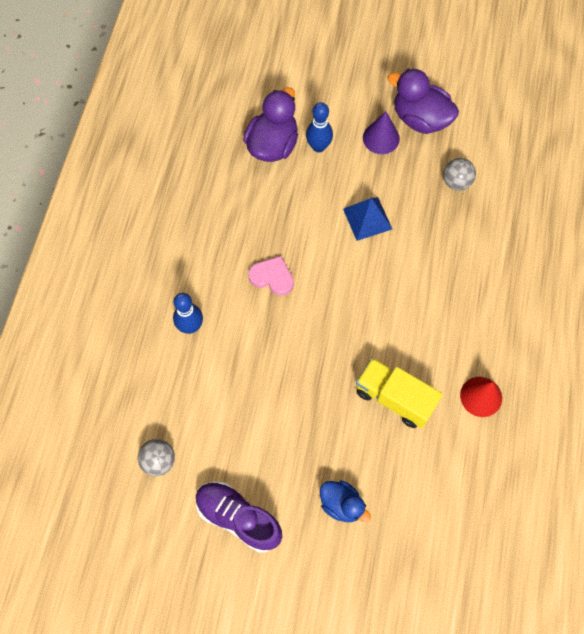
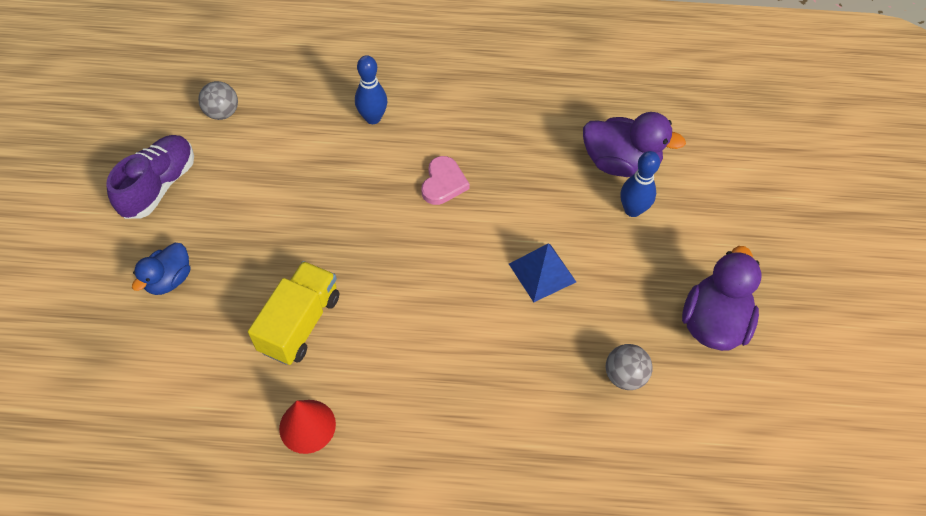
camera: 80 degrees right, 10 degrees down
purple cone [363,112,400,154] -> none

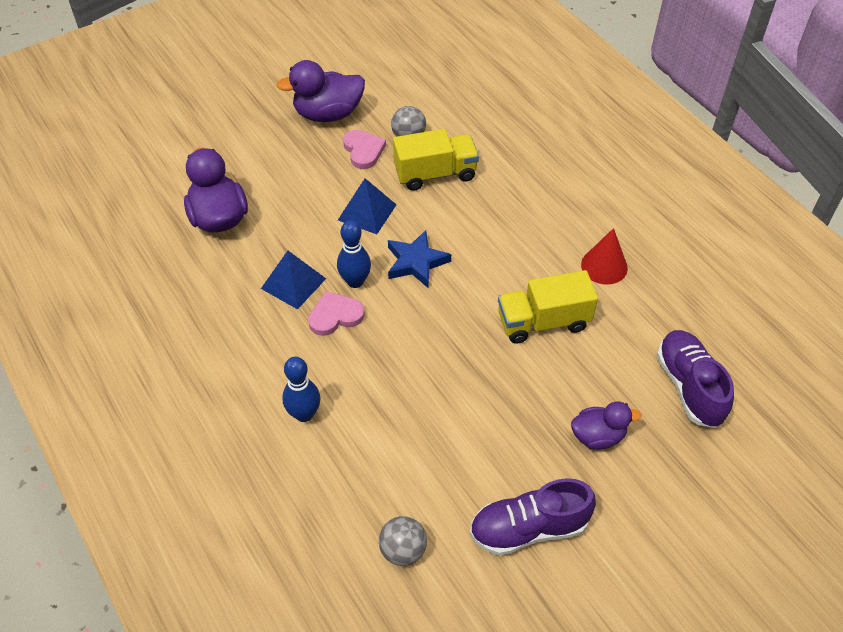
camera: 125 degrees left, 5 degrees down
blue duck [132,243,190,295] -> purple duck [571,401,641,450]
blue bowling pin [621,151,660,217] -> blue bowling pin moved to [337,220,371,288]
none -> blue pyramid [261,251,326,309]
none -> pink heart [343,130,386,169]
none -> blue star [388,230,451,288]
none -> yellow truck [393,129,479,191]
none -> purple shoe [657,330,734,428]

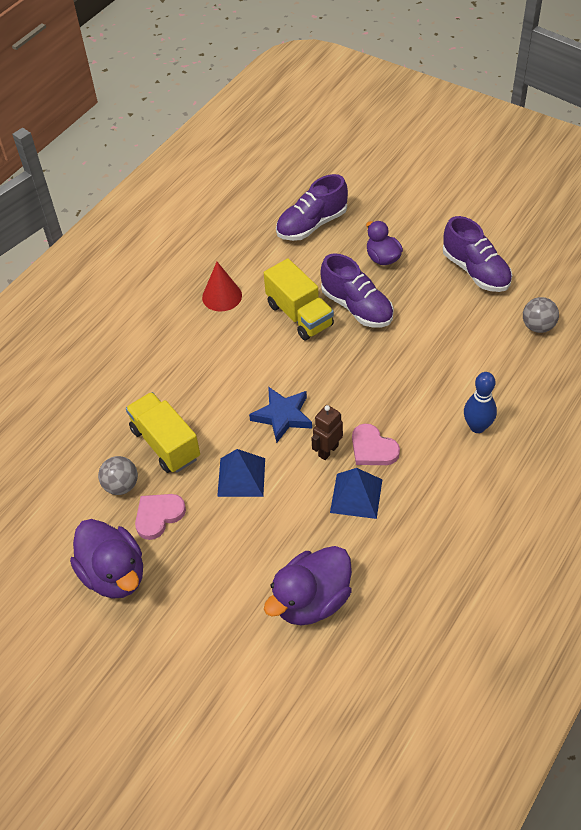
camera: 110 degrees left, 0 degrees up
blue bowling pin [337,220,371,288] -> brown robot [311,405,343,460]
none -> purple shoe [321,253,394,327]

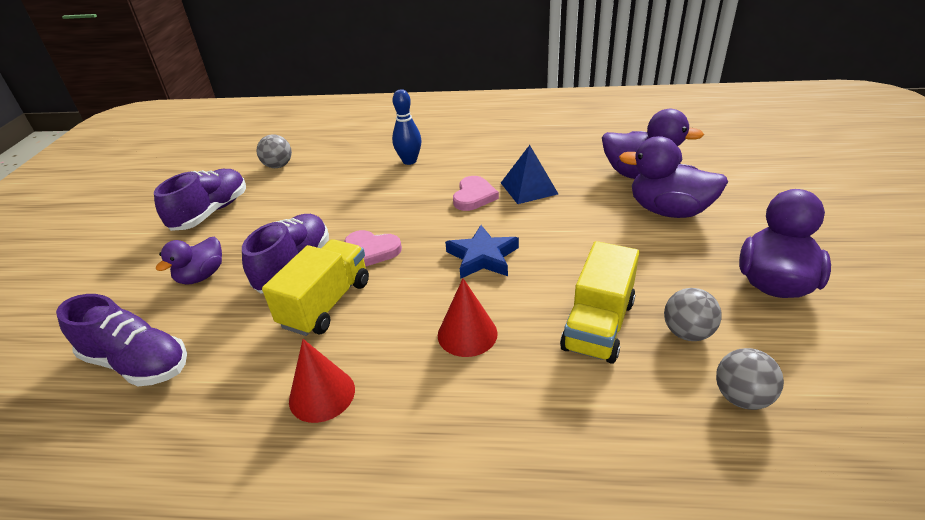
camera: 120 degrees left, 15 degrees down
pink heart [135,494,186,540] -> pink heart moved to [344,230,402,267]
blue pyramid [217,449,265,497] -> none
brown robot [311,405,343,460] -> none
none -> red cone [438,278,498,357]
none -> purple duck [619,136,728,218]
none -> grey ball [716,348,784,410]

